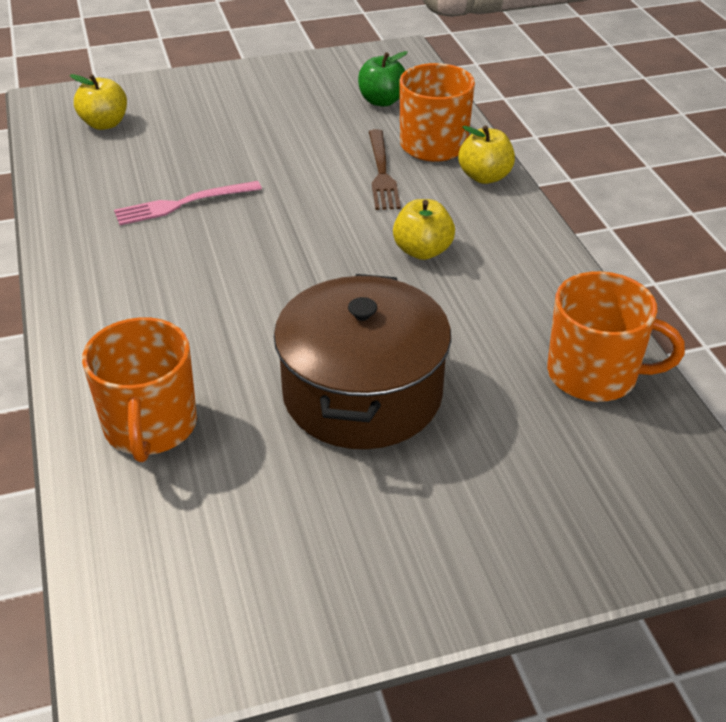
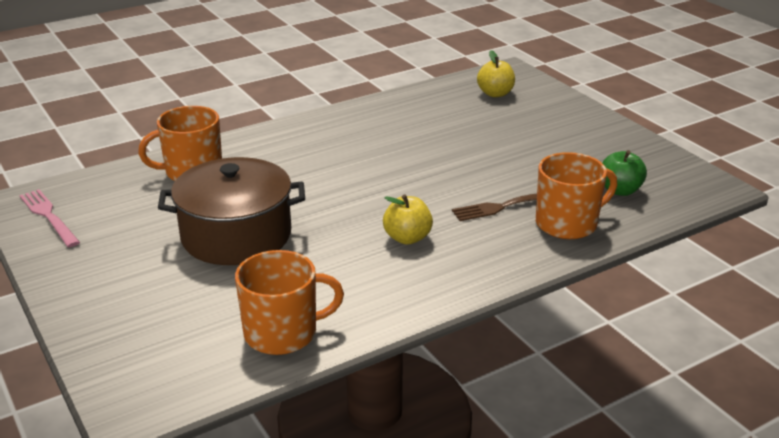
camera: 75 degrees right, 10 degrees down
pink fork [114,181,262,225] -> pink fork moved to [19,189,80,247]
yellow apple [458,126,515,184] -> none
orange mug [547,271,685,402] -> orange mug turned 105 degrees counterclockwise [235,250,344,355]

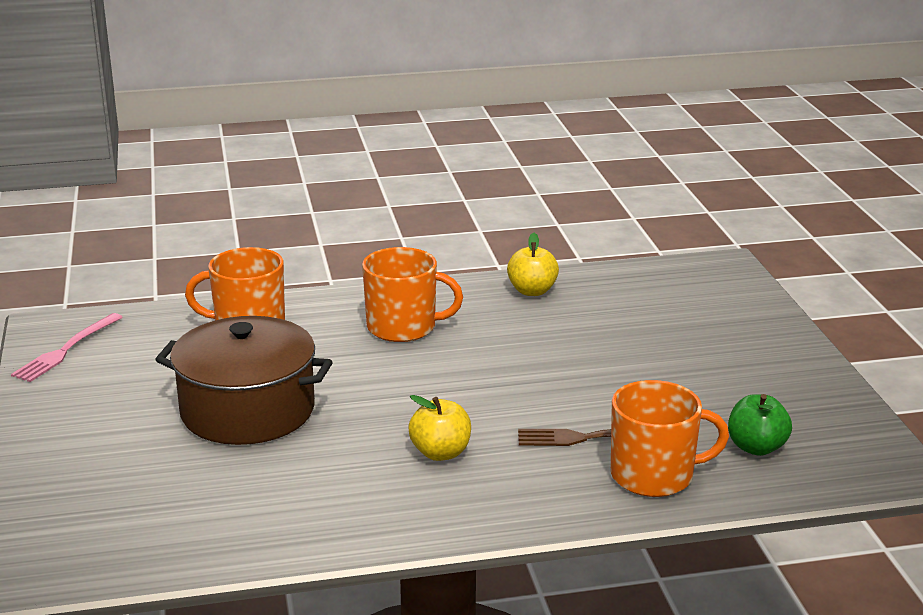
camera: 20 degrees right, 5 degrees down
pink fork [19,189,80,247] -> pink fork turned 135 degrees counterclockwise [11,313,123,382]
orange mug [235,250,344,355] -> orange mug moved to [362,247,463,342]
yellow apple [477,50,515,97] -> yellow apple moved to [507,233,559,296]

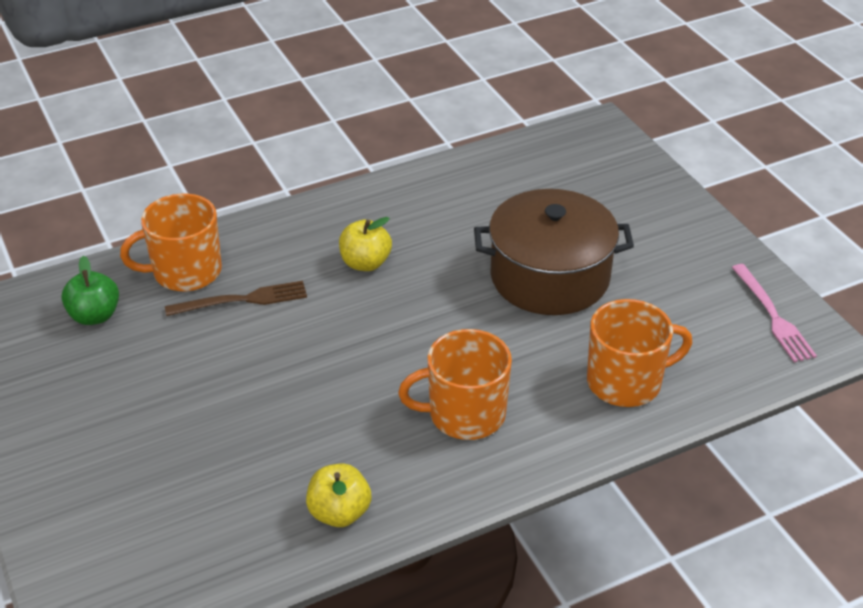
camera: 165 degrees right, 15 degrees up
pink fork [11,313,123,382] -> pink fork turned 150 degrees clockwise [732,264,817,362]

